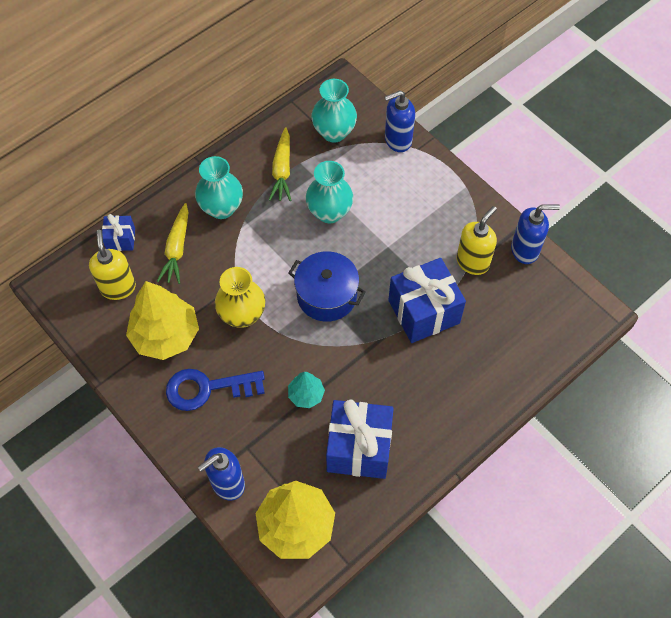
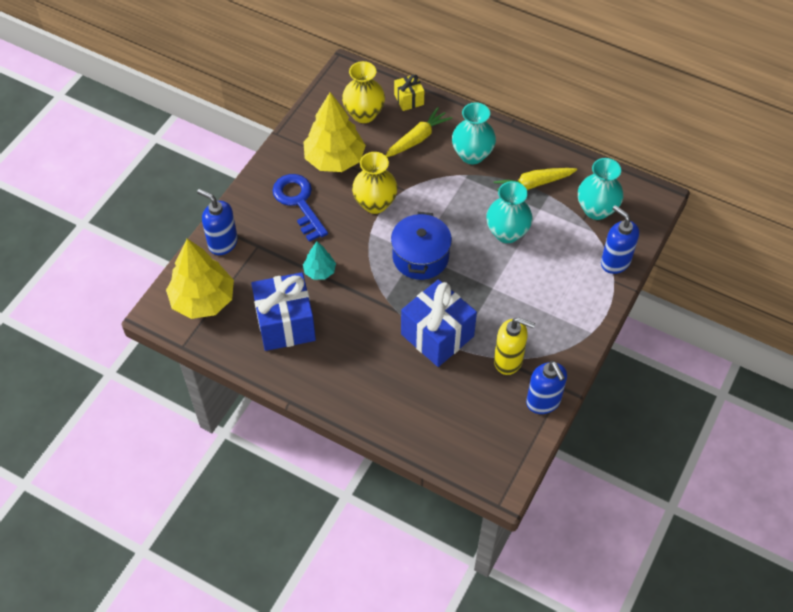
camera: 70 degrees right, 5 degrees down
yellow soap dispenser [89,230,136,300] -> yellow vase [342,61,385,123]
blue gift [102,214,135,251] -> yellow gift [394,74,424,111]
yellow carrot [157,203,188,284] -> yellow carrot turned 150 degrees clockwise [385,107,452,157]

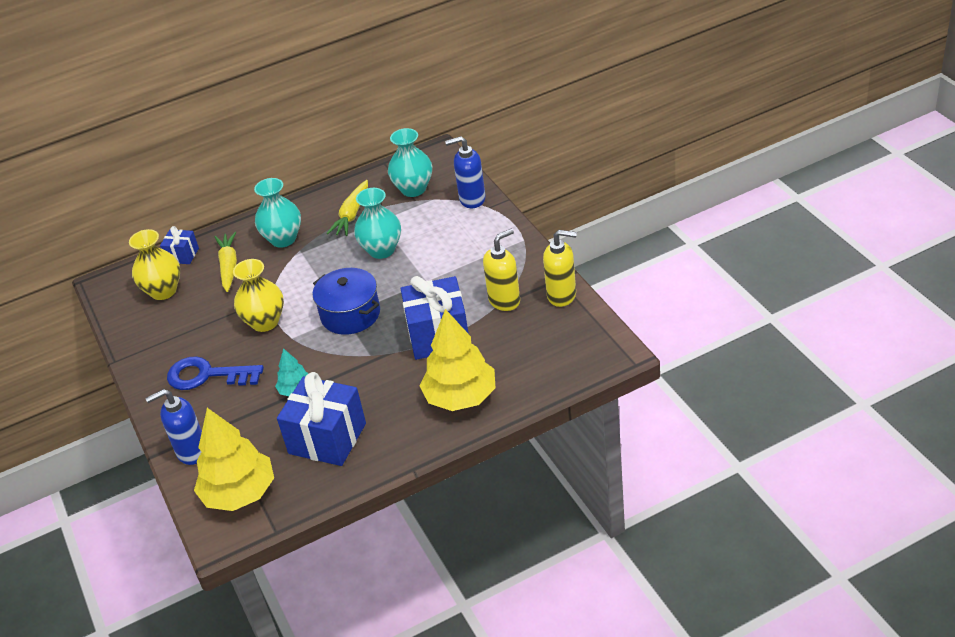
camera: 50 degrees left, 15 degrees down
yellow tree [303,92,366,172] -> yellow tree moved to [420,309,495,411]
yellow gift [394,74,424,111] -> blue gift [160,226,199,264]
blue soap dispenser [526,361,567,414] -> yellow soap dispenser [543,230,577,307]

